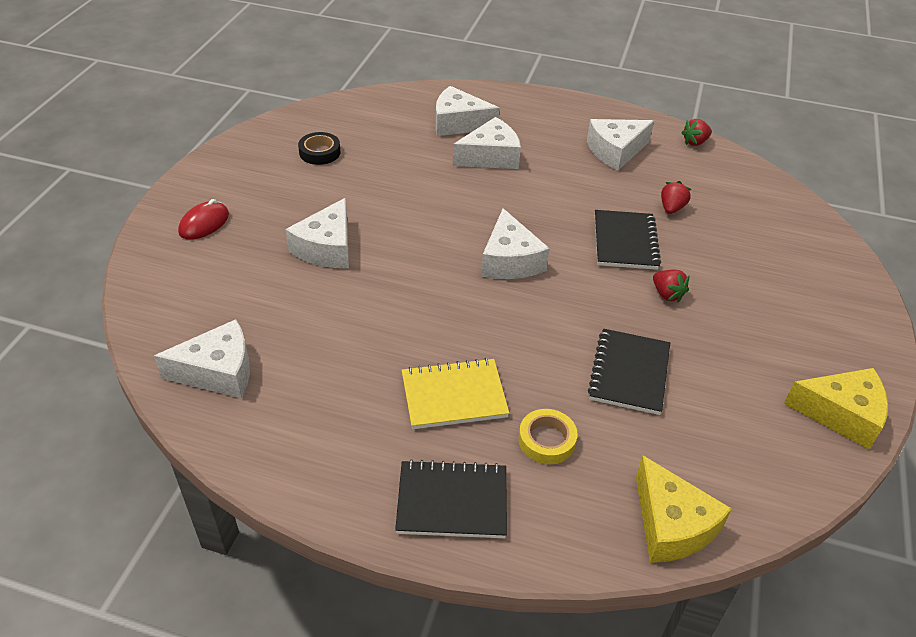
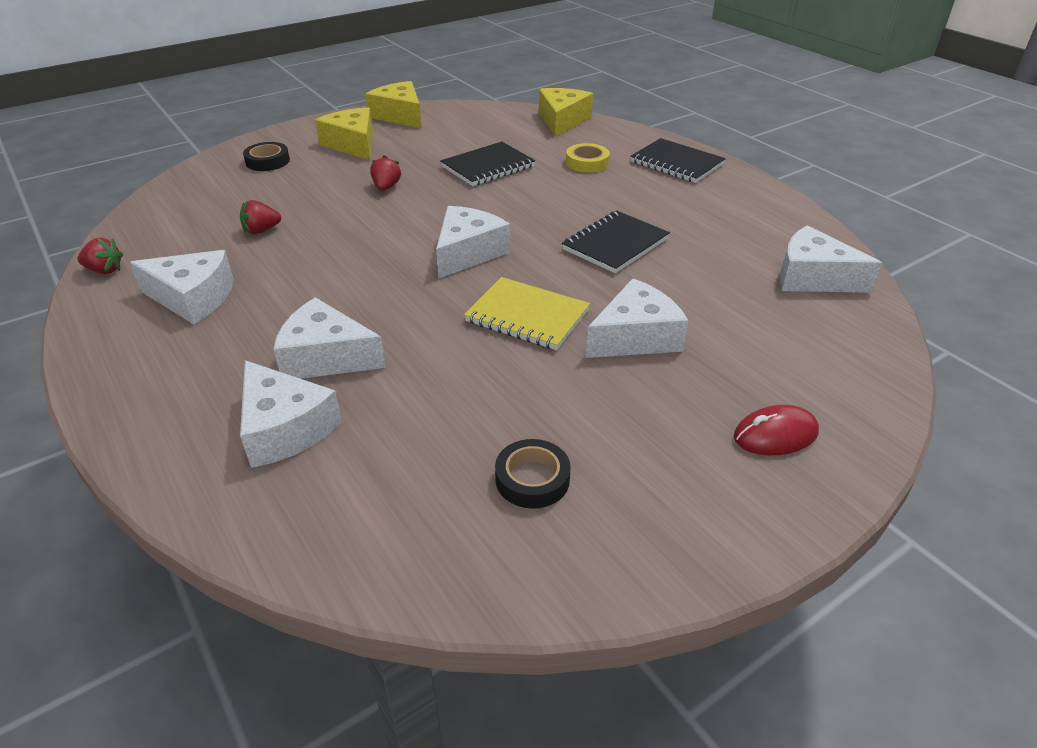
camera: 140 degrees left, 5 degrees down
yellow notebook [402,358,509,429] -> yellow notebook moved to [464,277,590,350]
black notebook [595,210,661,270] -> black notebook moved to [562,211,670,273]
none -> black tape [243,142,290,171]
none -> yellow cheese [315,107,373,160]

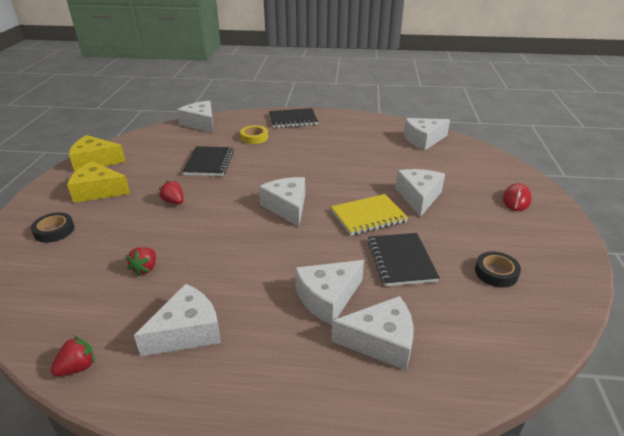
camera: 50 degrees left, 5 degrees down
yellow cheese [539,88,593,137] -> white cheese [177,101,214,133]
black notebook [562,211,670,273] -> black notebook moved to [368,233,440,286]

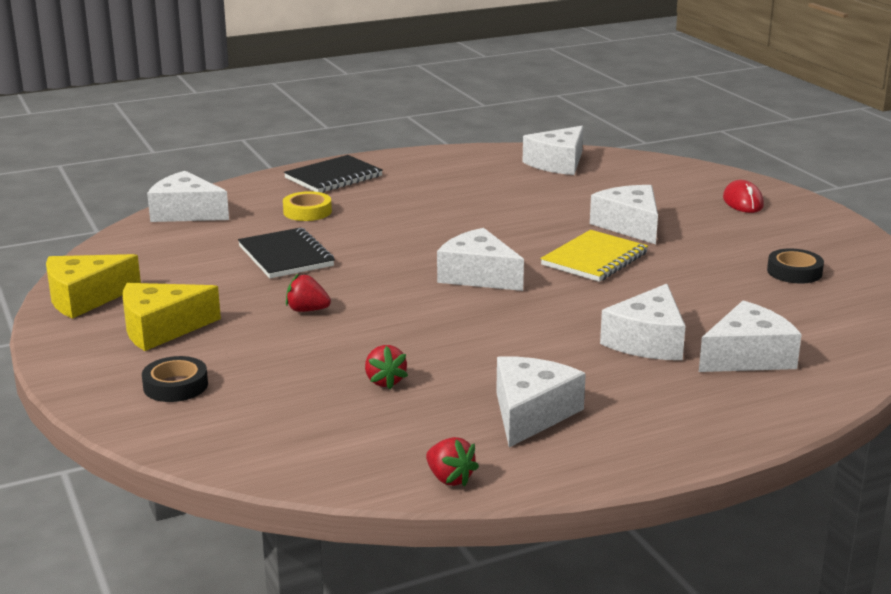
camera: 30 degrees left, 10 degrees down
red strawberry [50,336,95,376] -> red strawberry turned 120 degrees clockwise [426,437,479,487]
black notebook [368,233,440,286] -> none

